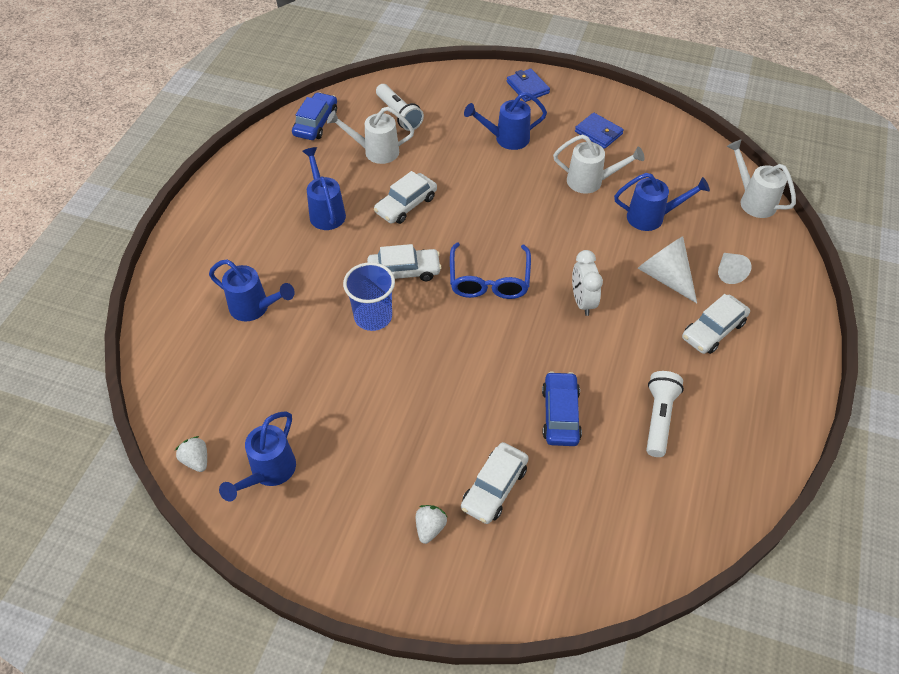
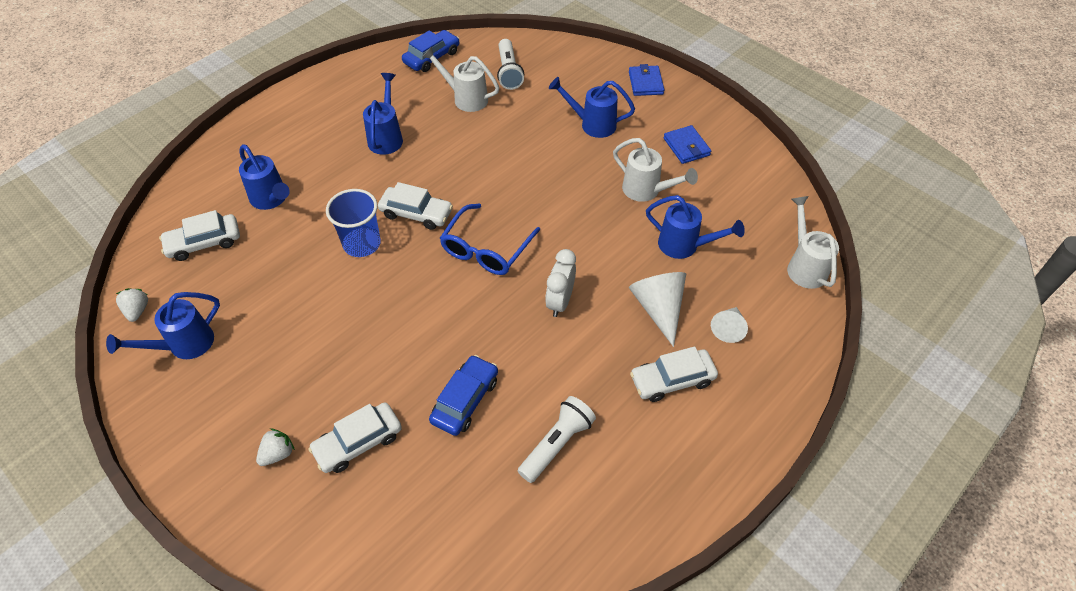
camera: 25 degrees right, 0 degrees up
white car [374,171,437,224] -> white car moved to [159,210,240,261]

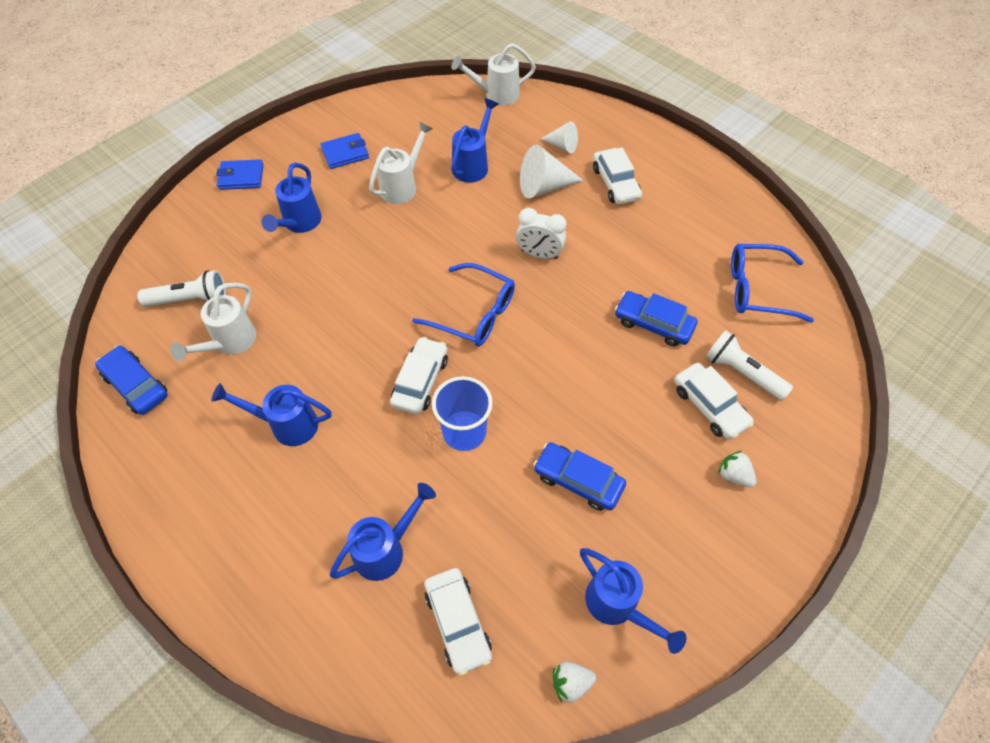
camera: 90 degrees left, 5 degrees up
white flashlight [518,396,596,483] -> white flashlight moved to [705,330,793,401]
none -> blue car [533,442,626,511]
none -> blue glasses [731,244,814,323]

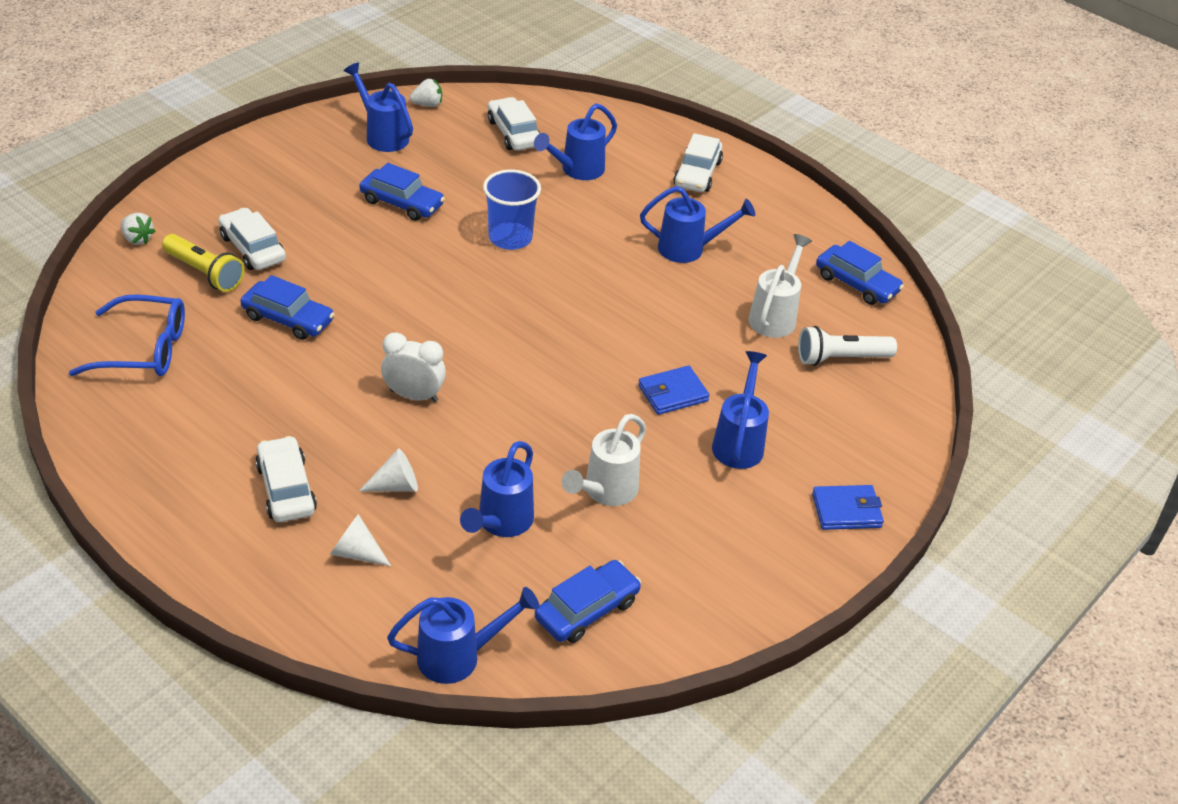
camera: 175 degrees right, 15 degrees down
blue wallet [321,133,369,169] -> blue wallet moved to [638,366,710,415]
white car [390,337,448,415] -> white car moved to [674,133,723,192]
blue glasses [412,263,515,346] -> none
white watering can [451,43,536,106] -> blue watering can [387,587,539,684]
white cone [520,145,583,198] -> white cone [359,449,418,492], size x0.61
white flashlight [705,330,793,401] -> yellow flashlight [162,234,244,292]
white strawberry [718,451,756,487] -> white strawberry moved to [121,213,156,244]
none -> blue car [535,560,641,643]

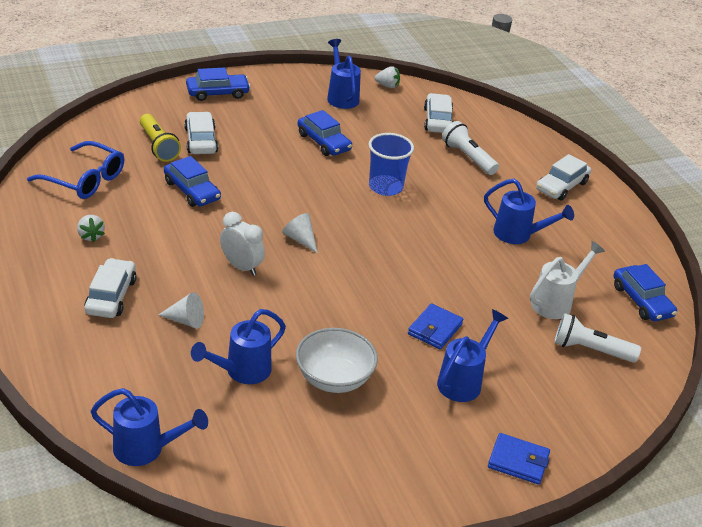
camera: 25 degrees right, 5 degrees down
white strawberry [121,213,156,244] -> white strawberry moved to [77,215,105,242]
white cone [330,514,391,566] -> white cone moved to [282,213,318,253]
blue watering can [534,103,617,180] -> white flashlight [442,121,499,175]
blue car [535,560,641,643] -> blue car moved to [186,67,251,101]
white watering can [562,414,646,506] -> white bowl [296,328,378,393]
blue wallet [638,366,710,415] -> blue wallet turned 60 degrees counterclockwise [408,303,463,349]

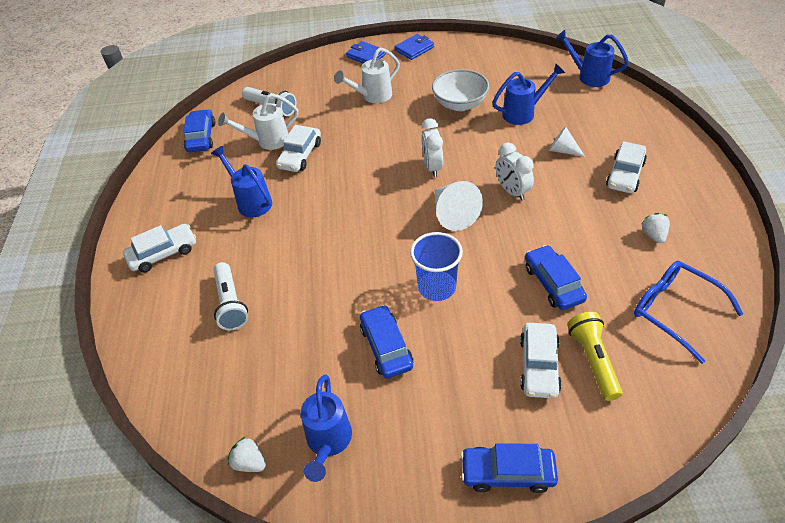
camera: 155 degrees left, 10 degrees up
white cone [282,213,318,253] -> white cone [435,181,483,231], size x1.63
blue cup [368,133,414,196] -> blue cup moved to [410,232,463,301]
blue wallet [408,303,463,349] -> blue wallet moved to [395,34,434,60]
white car [424,93,453,133] -> white car moved to [276,125,321,172]
blue watering can [437,309,508,402] -> white watering can [334,48,400,103]
none -> white clock [421,118,443,177]

